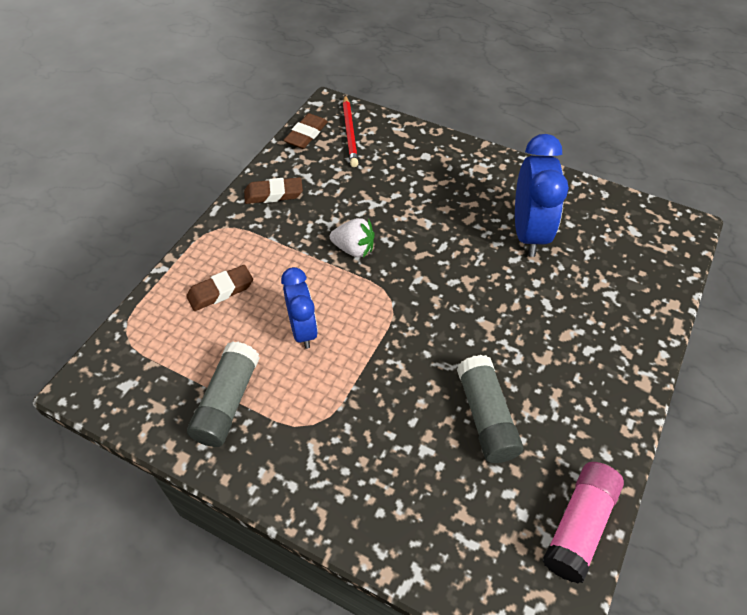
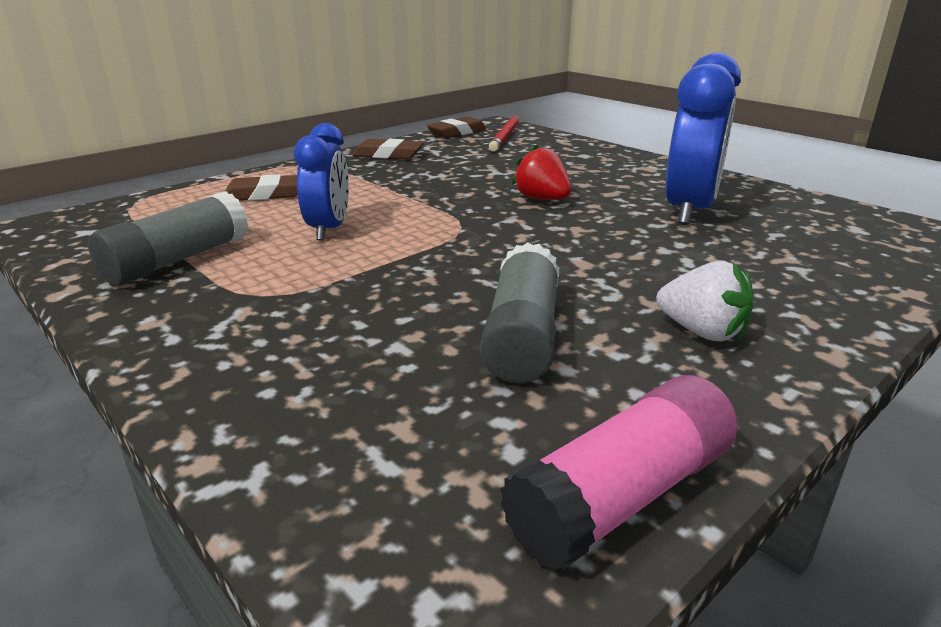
camera: 20 degrees right, 25 degrees down
white strawberry [330,218,375,258] -> white strawberry moved to [656,261,754,341]
none -> red strawberry [512,144,571,200]

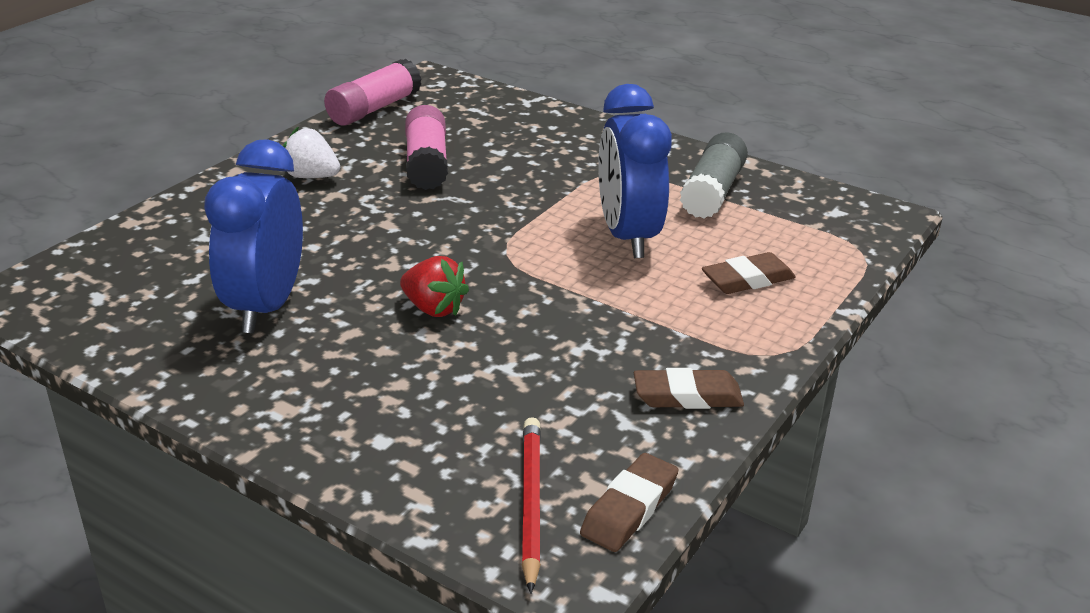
camera: 165 degrees right, 5 degrees up
blue clock [294,123,349,241] -> blue clock [598,84,672,258], size x1.55
grey glue stick [480,242,559,383] -> pink glue stick [405,105,448,190]

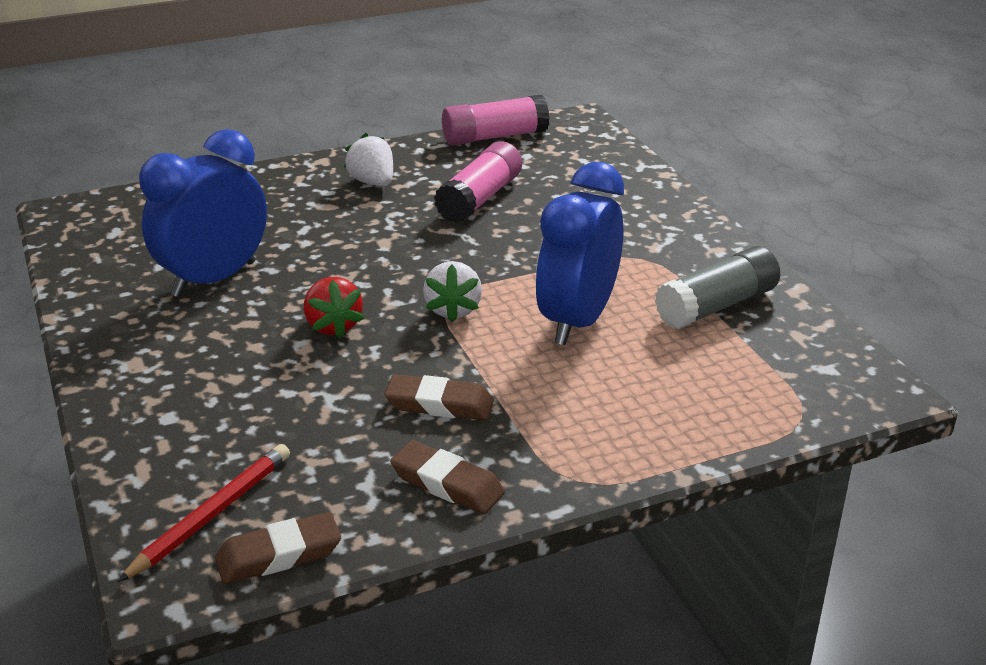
camera: 35 degrees right, 0 degrees up
brown eraser [702,252,795,294] -> brown eraser moved to [385,374,494,420]
none -> white strawberry [423,261,482,323]

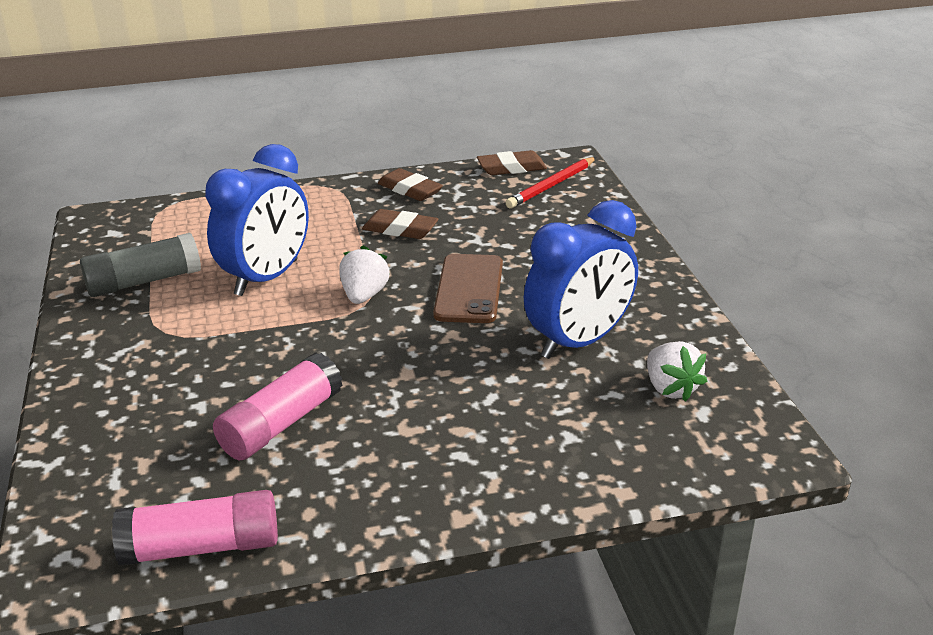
camera: 170 degrees left, 0 degrees up
red strawberry [304,277,364,339] -> brown phone [433,254,503,323]
white strawberry [344,133,393,187] -> white strawberry moved to [647,341,707,402]

